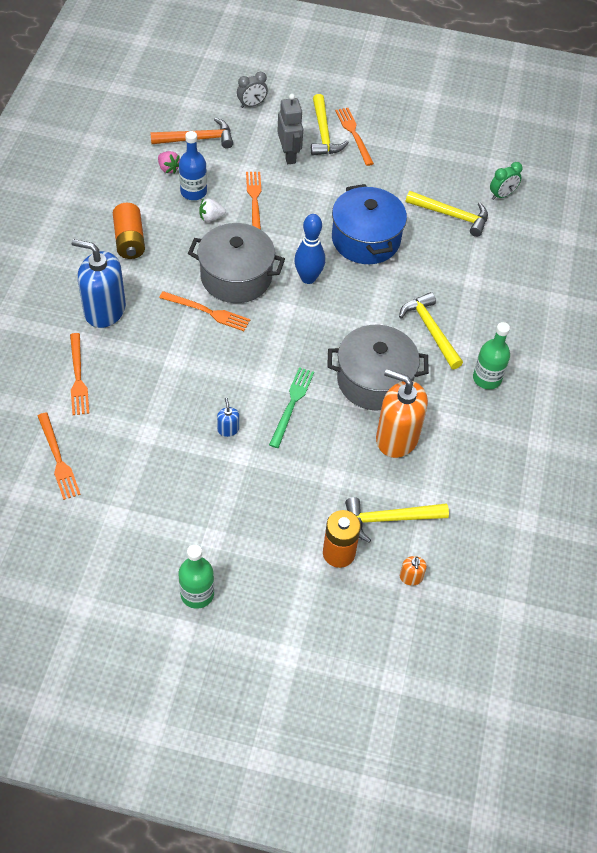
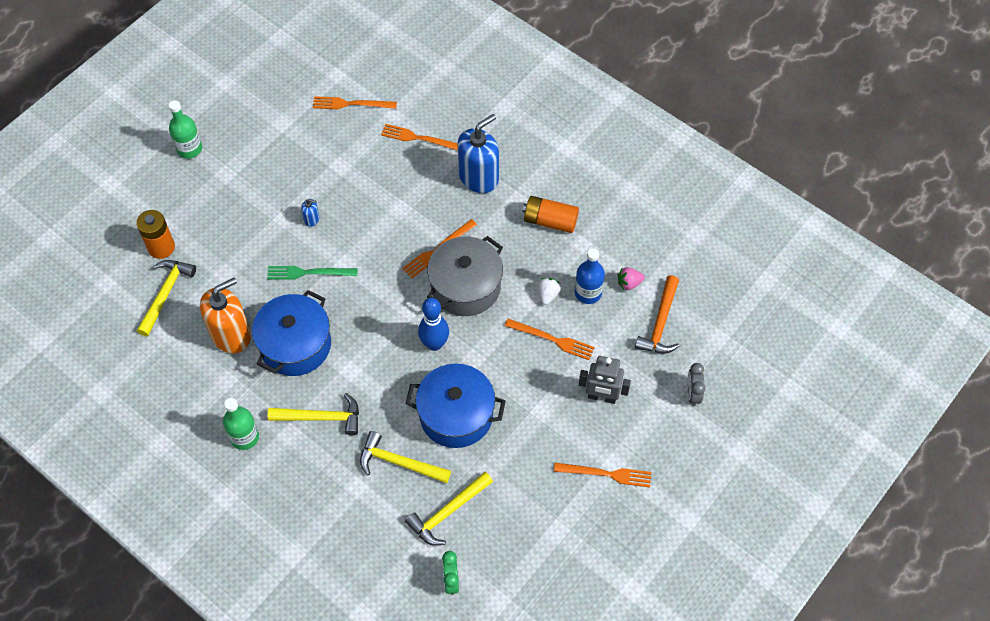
camera: 120 degrees right, 5 degrees up
green fork [269,367,314,448] -> green fork turned 135 degrees clockwise [267,266,358,280]
yellow hammer [311,94,349,156] -> yellow hammer moved to [360,431,451,483]
grey pot [327,325,429,410] -> blue pot [252,290,331,376]
orange soap dispenser [400,556,427,586] -> none

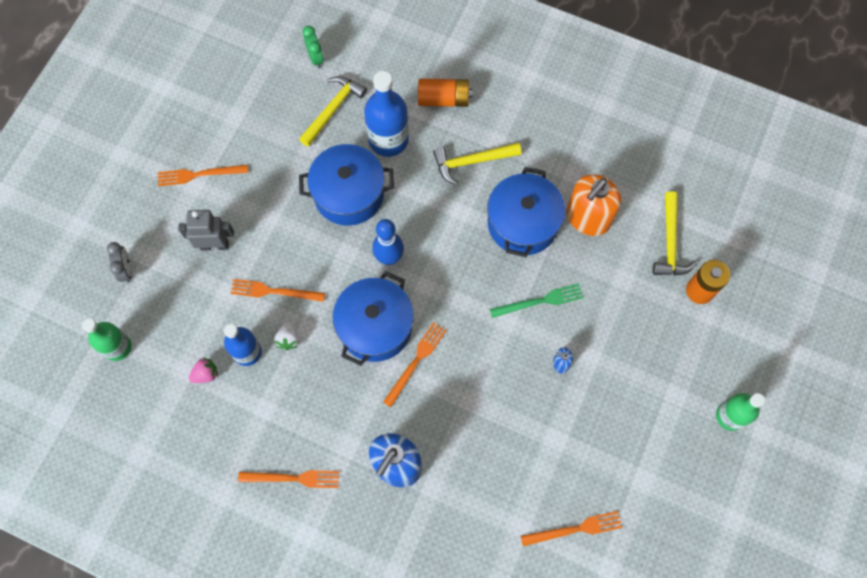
camera: 165 degrees right, 10 degrees up
green bottle [223,398,259,450] -> green bottle moved to [82,319,132,361]
yellow hammer [360,431,451,483] -> blue bottle [364,71,409,157]
orange fork [381,124,458,151] -> orange fork moved to [238,470,339,488]
grey pot [427,236,503,316] -> blue pot [333,271,414,366]
orange battery [522,196,579,233] -> orange battery moved to [418,79,473,107]
orange hammer [635,275,679,354] -> none

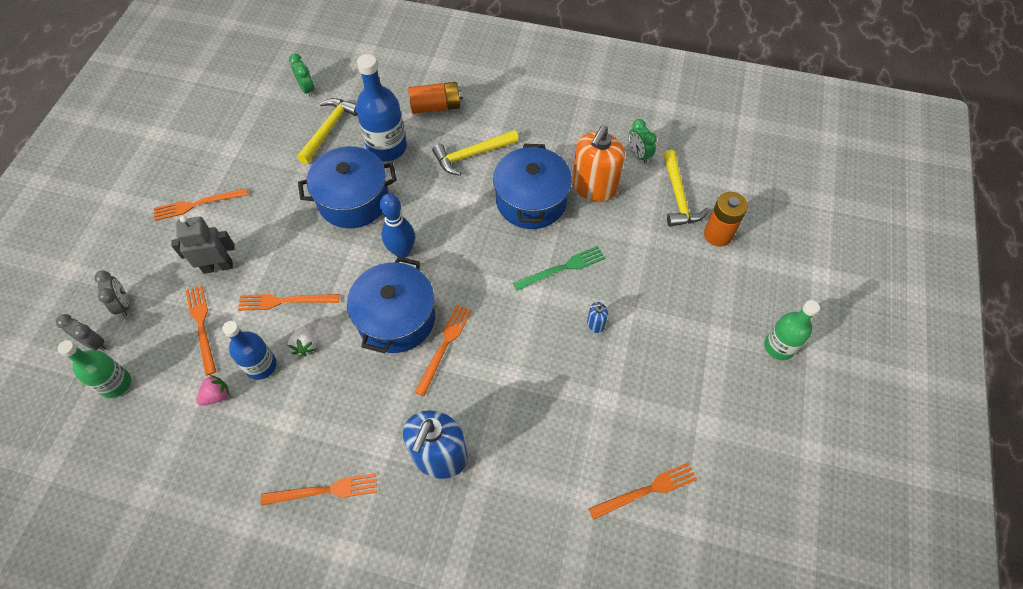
camera: 10 degrees left, 10 degrees down
none -> grey clock [56,314,106,351]
none -> orange fork [186,286,216,375]
none -> green clock [628,119,657,163]

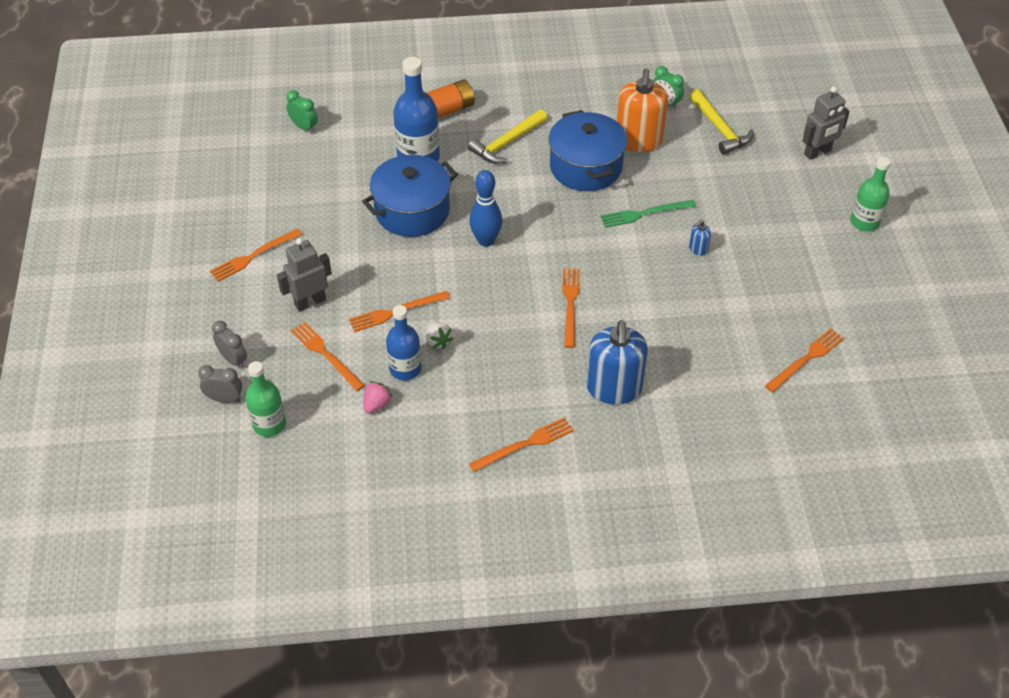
camera: 20 degrees left, 10 degrees down
yellow hammer [297,98,357,164] -> none
blue pot [347,256,435,353] -> none
green fork [513,246,605,291] -> green fork turned 150 degrees counterclockwise [600,200,696,228]
orange battery [704,192,748,247] -> none
none -> grey robot [803,86,850,160]

